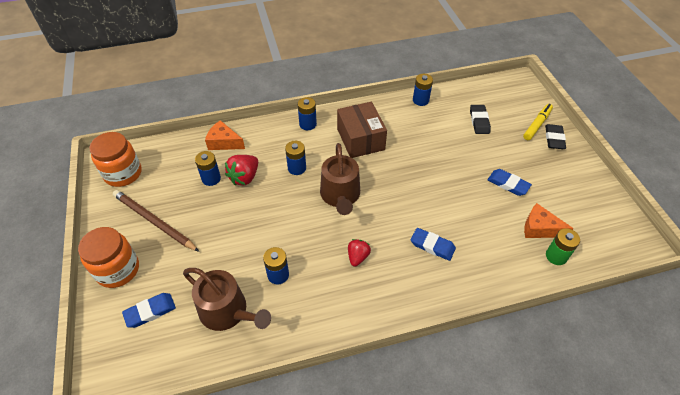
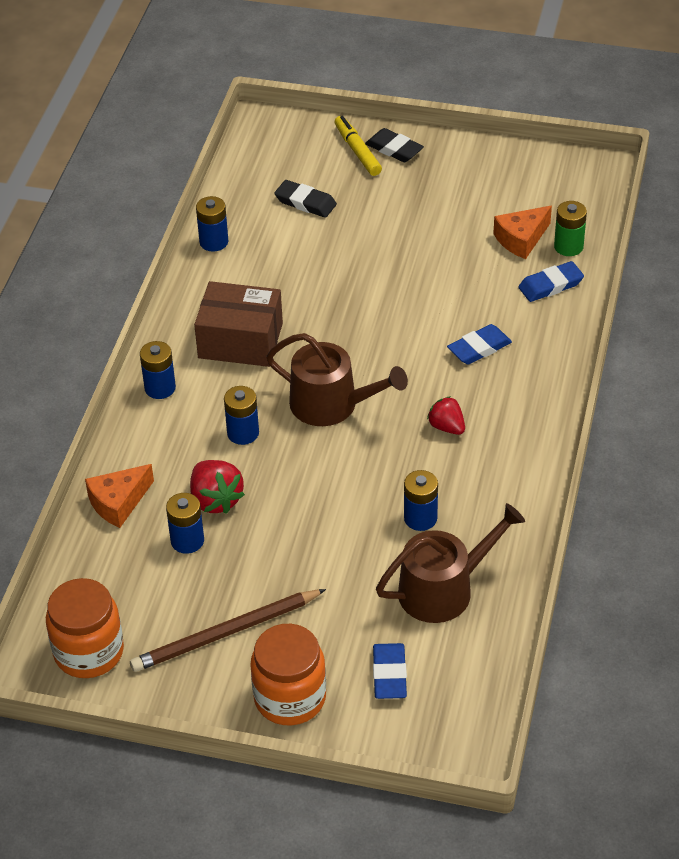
camera: 60 degrees left, 5 degrees down
blue eraser [487,169,532,196] -> blue eraser moved to [518,261,584,302]

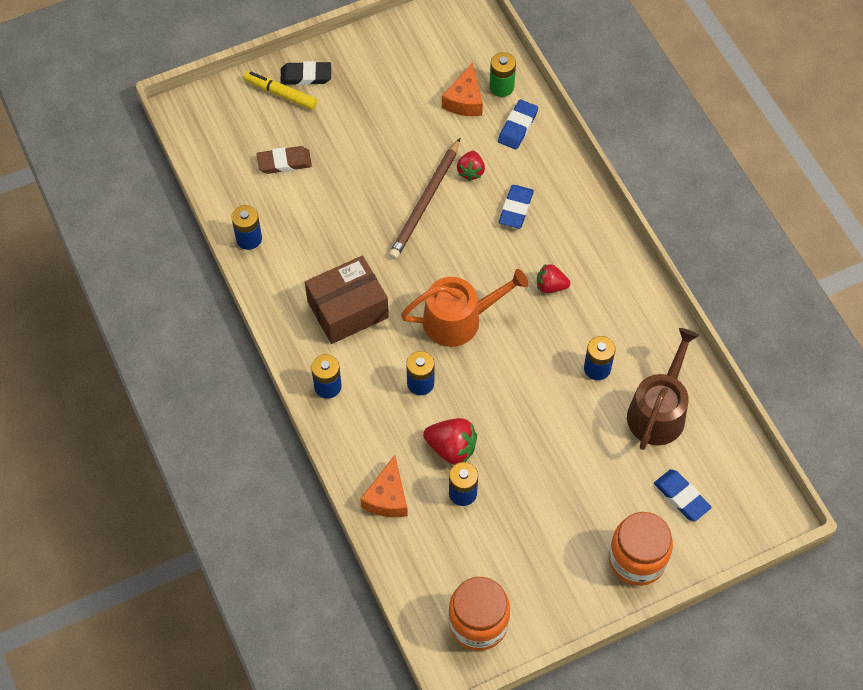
camera: 40 degrees left, 15 degrees up
brown pencil [130,589,326,672] -> brown pencil moved to [389,138,460,260]
brown watering can [266,333,408,426] -> orange watering can [401,269,529,347]
black eraser [274,180,337,218] -> brown eraser [257,146,312,174]
none -> red strawberry [457,151,485,181]

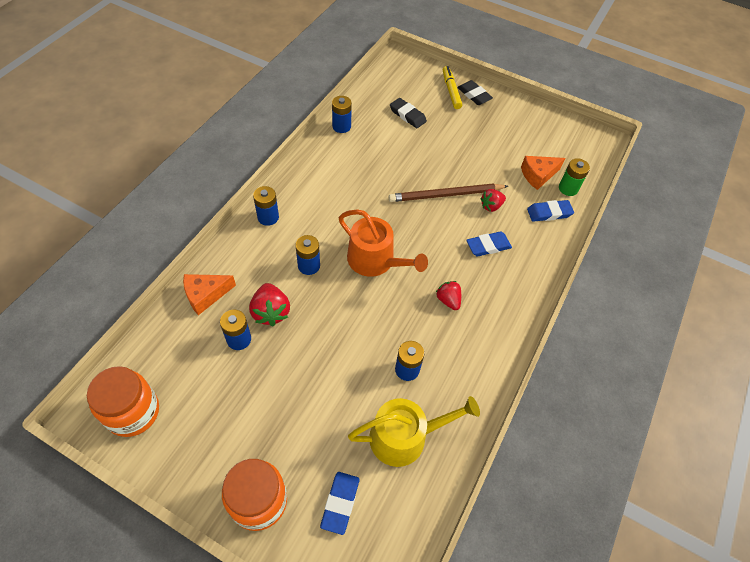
camera: 50 degrees right, 5 degrees down
brown eraser [257,146,312,174] -> black eraser [390,98,427,128]
brown box [305,256,389,344] -> none
brown watering can [627,328,699,450] -> yellow watering can [348,396,480,467]

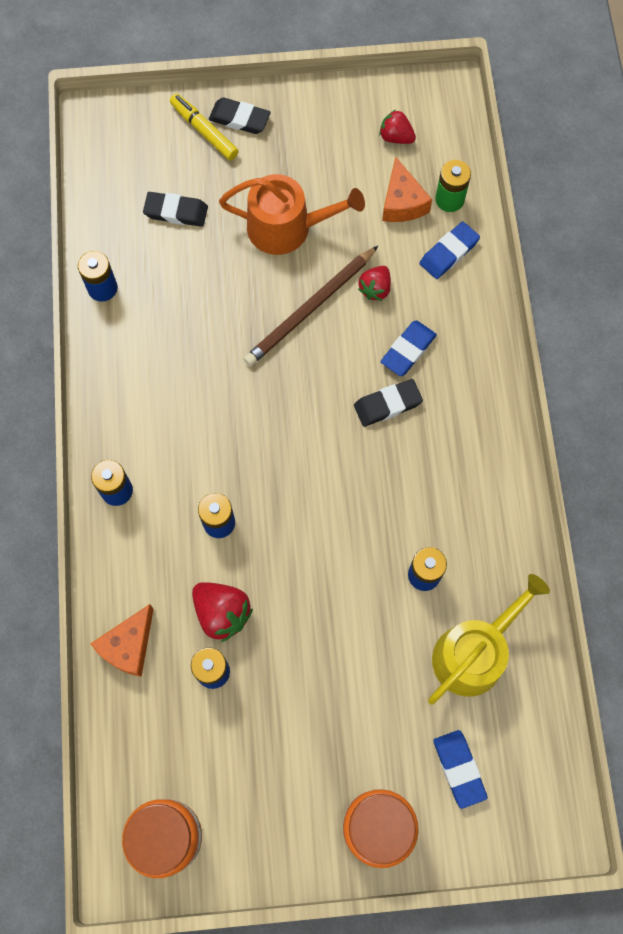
camera: 30 degrees left, 15 degrees up
orange watering can [339,210,428,277] -> orange watering can moved to [219,174,365,255]
red strawberry [436,281,461,310] -> red strawberry moved to [379,110,416,144]
orange cheese [521,156,565,190] -> orange cheese turned 45 degrees counterclockwise [382,156,432,222]
none -> black eraser [354,379,423,427]

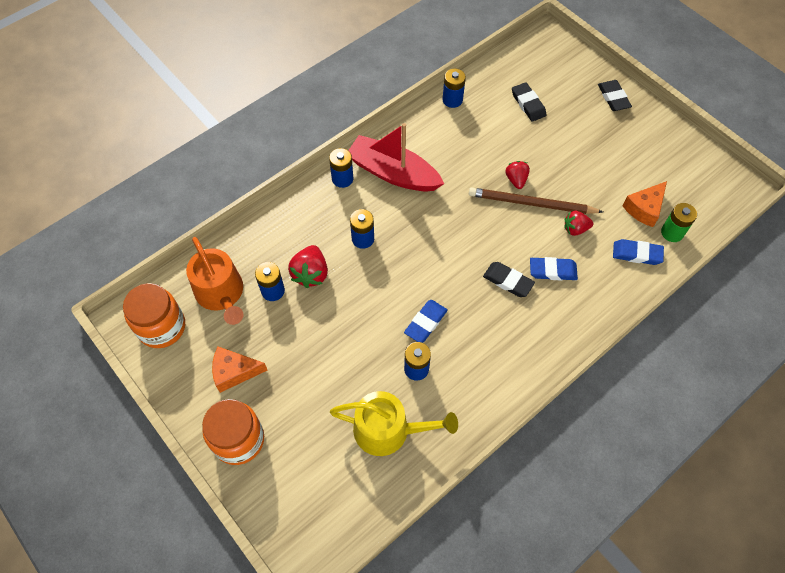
camera: 55 degrees right, 10 degrees down
orange cheese [90,604,154,677] -> orange cheese moved to [212,347,268,393]
yellow marker [170,93,239,160] -> none
orange watering can [219,174,365,255] -> orange watering can moved to [186,237,243,325]
red strawberry [379,110,416,144] -> red strawberry moved to [505,161,530,189]
blue eraser [433,730,488,809] -> blue eraser moved to [404,300,448,343]
none -> red boat [348,123,444,191]

